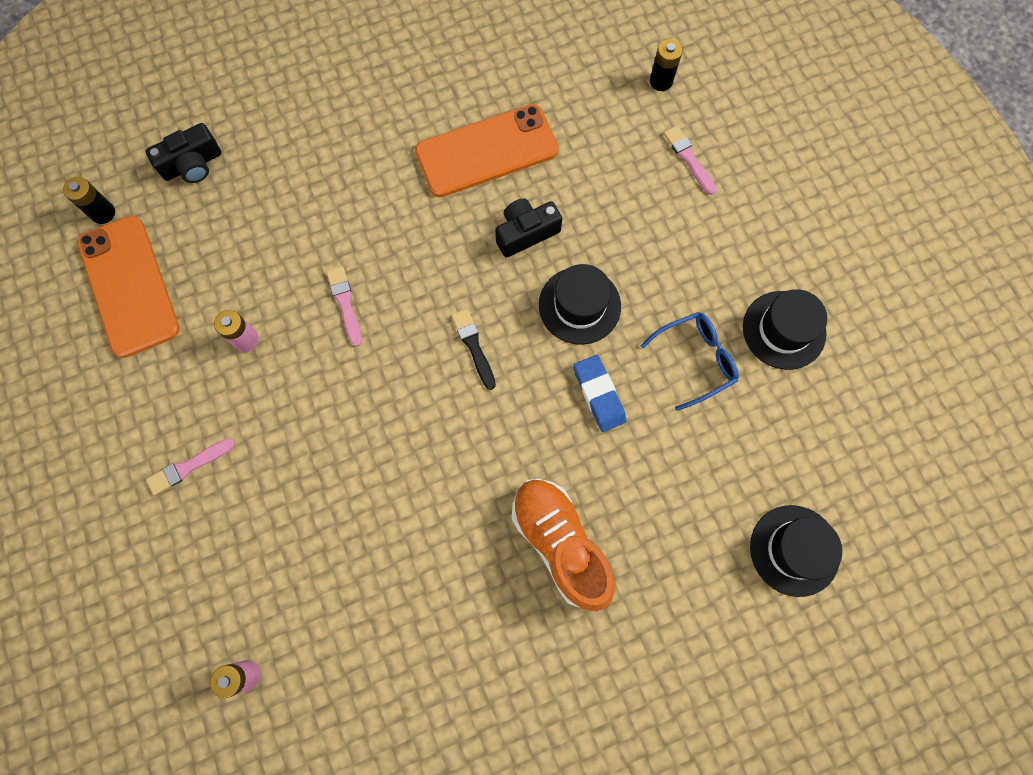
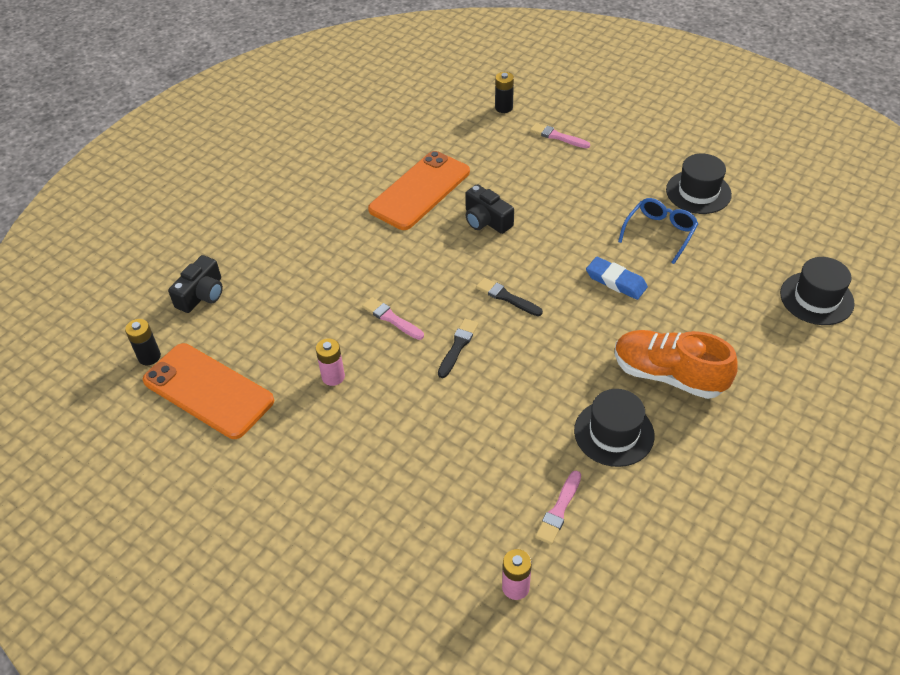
camera: 30 degrees left, 25 degrees down
pink brush [146,438,235,495] -> pink brush moved to [535,470,581,545]
black camera [495,198,562,258] -> black camera turned 75 degrees counterclockwise [465,184,514,234]
black hat [539,264,621,345] -> black hat moved to [574,389,655,467]
none -> black brush [438,319,478,378]

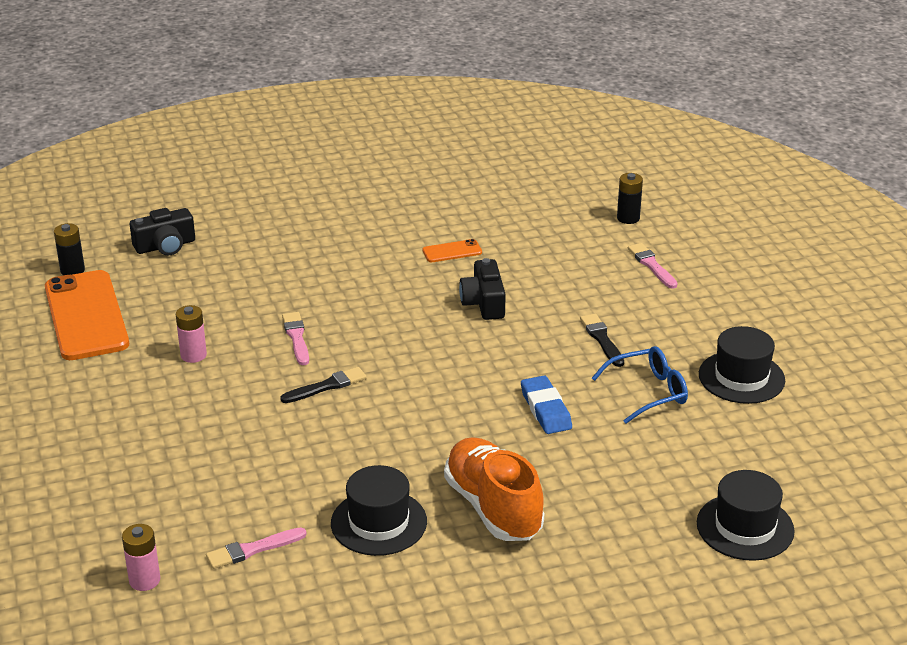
camera: 35 degrees right, 15 degrees down
orange phone [368,151,470,230] -> orange phone [422,239,482,262], size x0.43
black brush [476,278,543,316] -> black brush moved to [580,314,624,367]

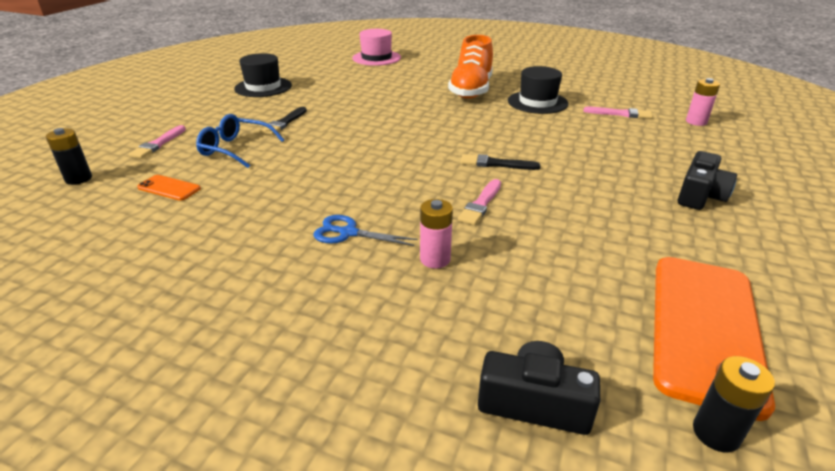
camera: 140 degrees left, 0 degrees up
pink battery [176,305,207,363] -> pink battery moved to [420,199,453,268]
orange phone [422,239,482,262] -> orange phone moved to [137,175,201,201]
black camera [459,258,506,320] -> black camera moved to [678,151,737,210]
blue eraser [521,376,572,434] -> none
blue glasses [592,346,688,424] -> blue glasses moved to [196,114,284,168]
black hat [697,470,795,561] -> pink hat [352,29,401,66]
none -> blue scissors [313,215,418,246]

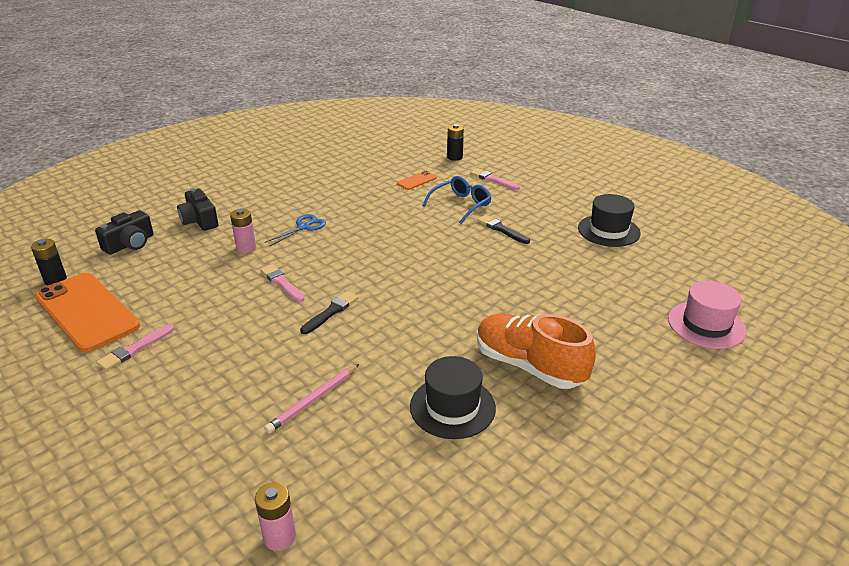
camera: 115 degrees right, 0 degrees up
pink brush [583,107,653,119] -> pink brush moved to [96,324,174,371]
black camera [678,151,737,210] -> black camera moved to [177,188,218,231]
none -> pink pencil [264,364,359,433]

